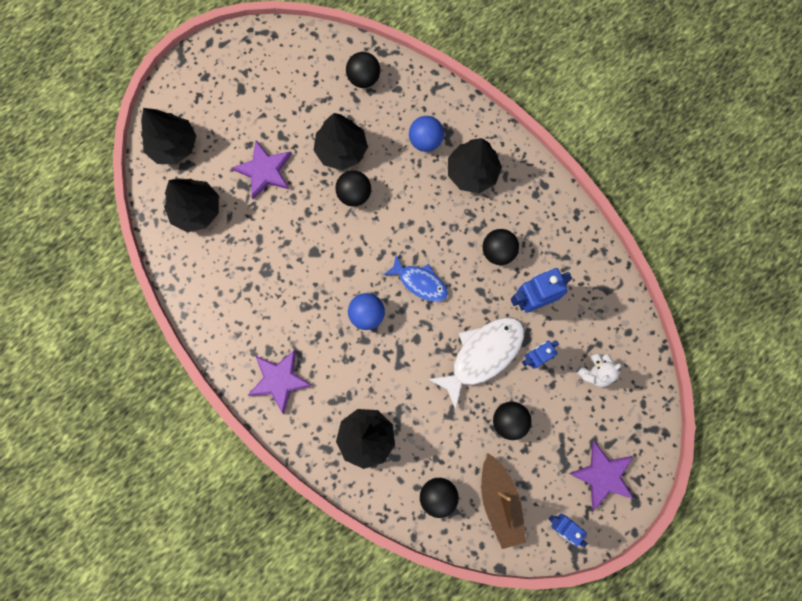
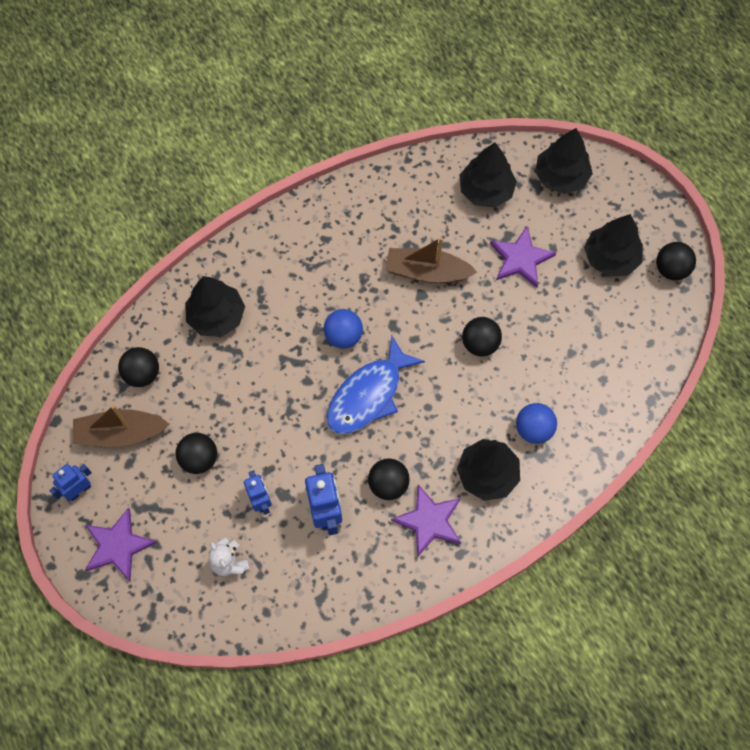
camera: 100 degrees right, 10 degrees down
purple star [247,350,313,414] -> purple star moved to [391,484,461,557]
black tree [314,113,368,170] -> black tree moved to [584,214,643,277]
black ball [346,52,380,88] -> black ball moved to [656,242,696,281]
blue fish [383,255,448,302] -> blue fish [326,336,425,434], size x1.59
white fish [428,317,524,410] -> none
none -> brown boat [385,237,477,283]

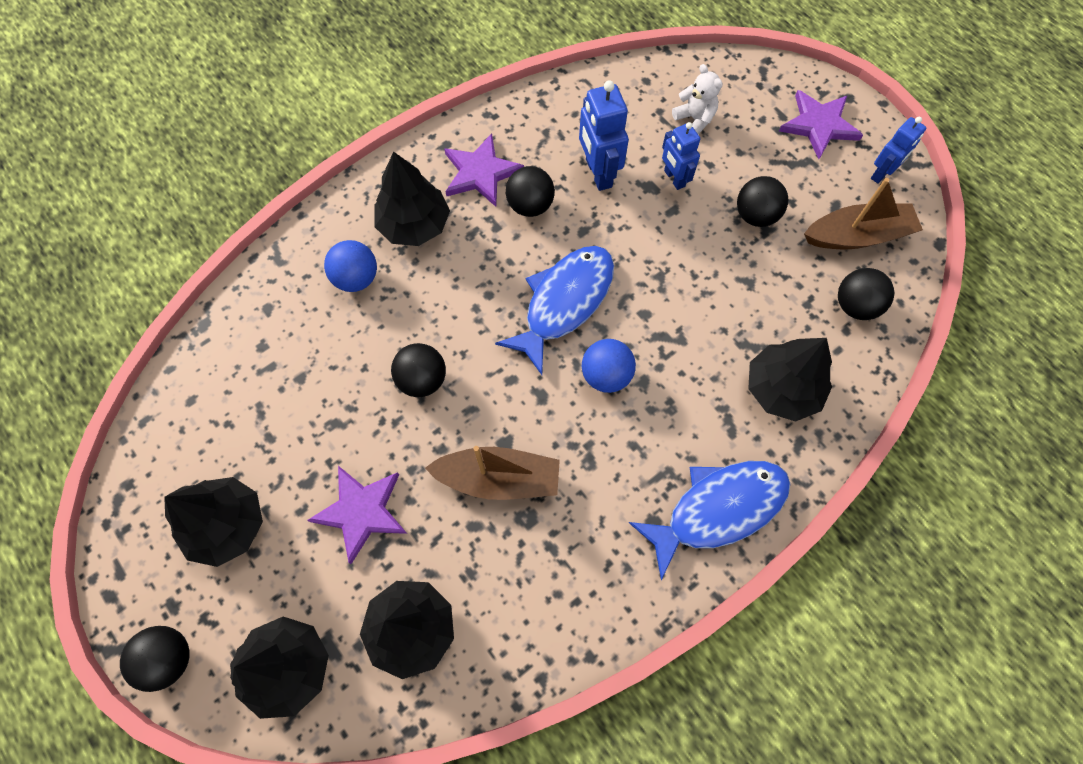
camera: 175 degrees right, 0 degrees up
black ball [656,242,696,281] -> black ball moved to [120,626,190,692]
none -> blue fish [629,461,790,580]

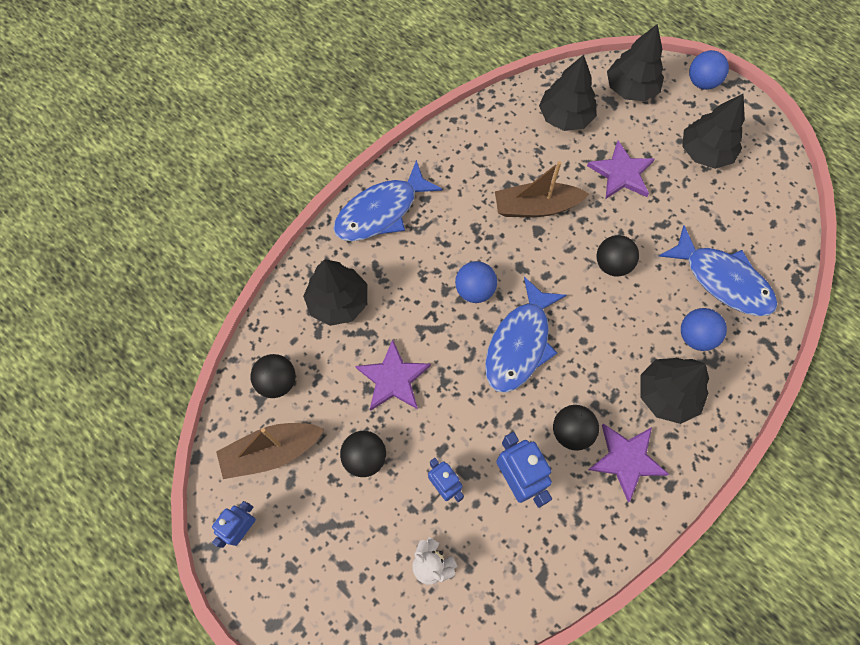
camera: 170 degrees right, 0 degrees up
black ball [120,626,190,692] -> blue ball [689,50,729,90]
purple star [779,90,863,159] -> purple star moved to [355,339,431,411]
none -> blue fish [659,225,777,316]

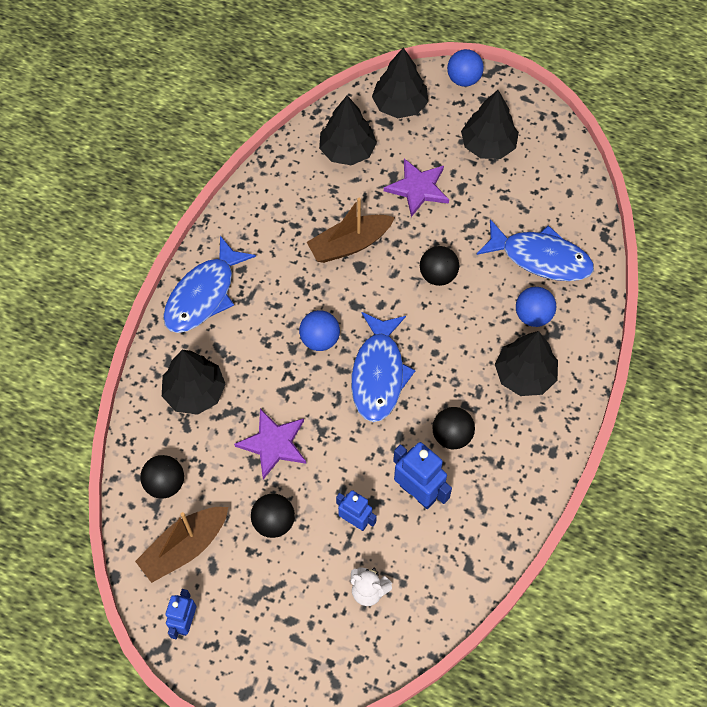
camera: 20 degrees left, 5 degrees down
purple star [588,424,669,502] -> none

